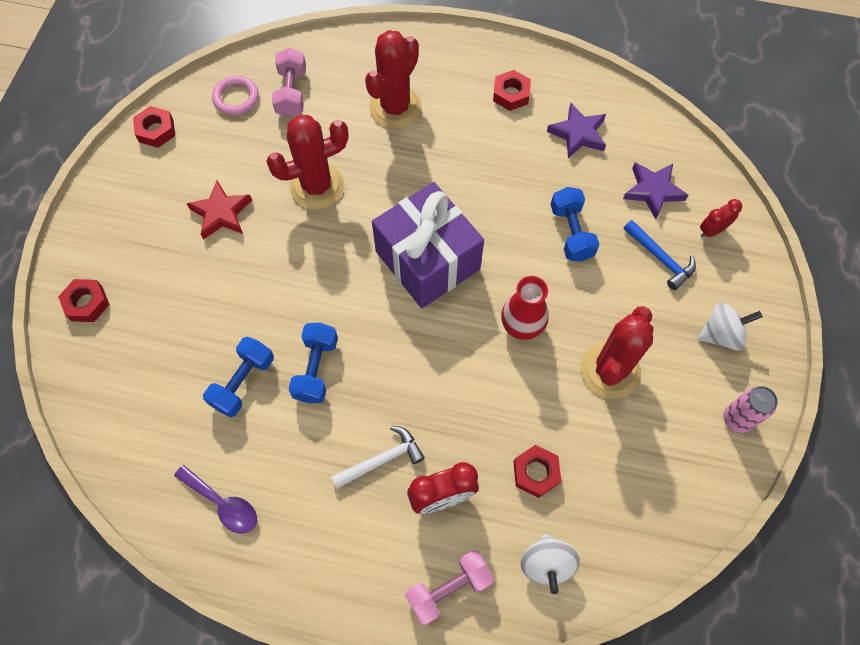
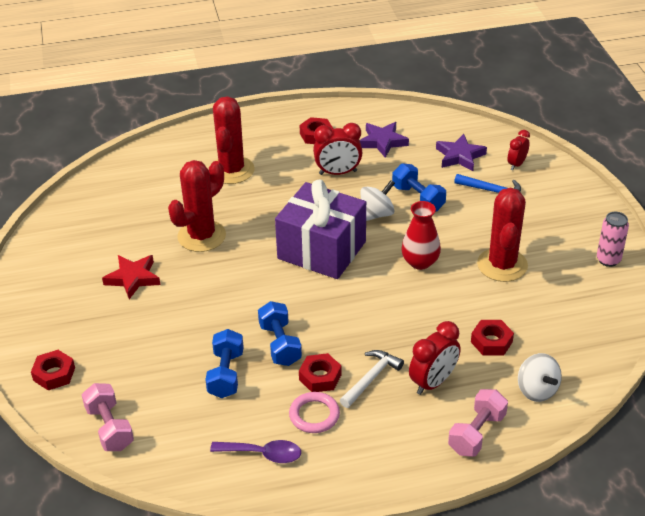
camera: 25 degrees left, 25 degrees down
red nut [133,106,175,148] -> red nut moved to [299,353,342,392]
pink ring [212,76,259,115] -> pink ring moved to [289,392,340,433]
pink dumbbell [272,48,306,118] -> pink dumbbell moved to [82,383,134,451]
white spinning top [698,302,762,351] -> white spinning top moved to [361,180,395,221]
none -> red clock [313,123,362,175]

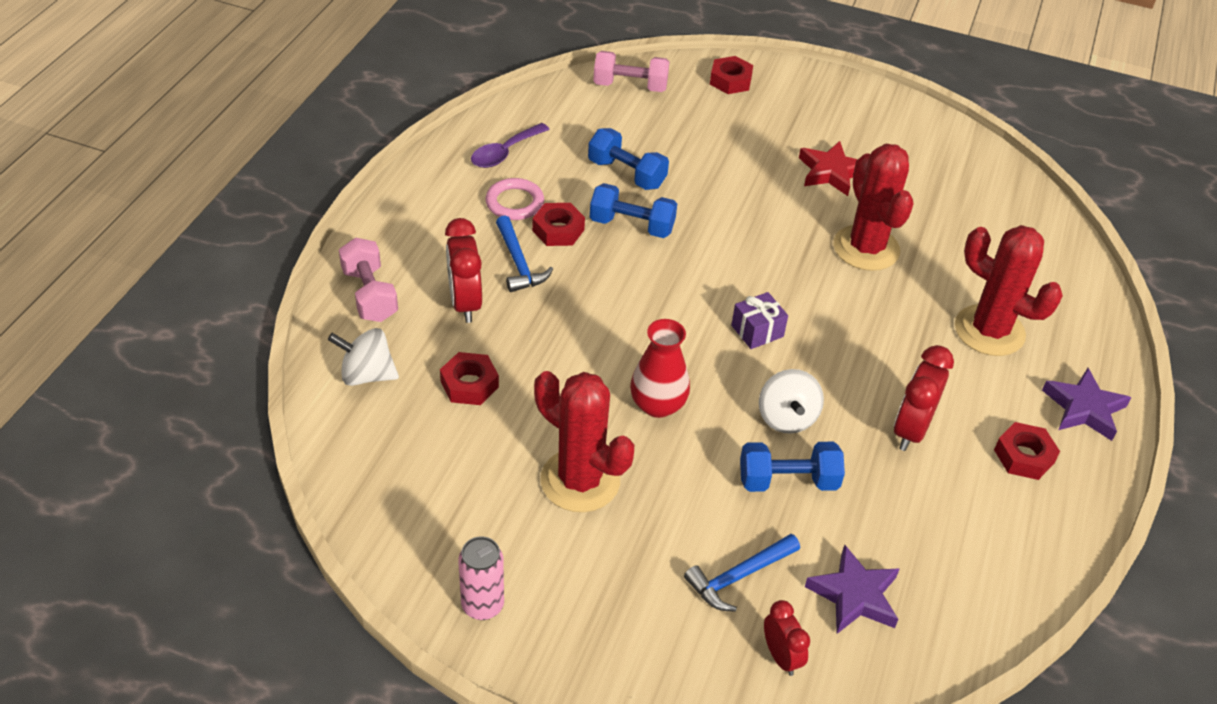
camera: 120 degrees right, 5 degrees up
purple gift [275,180,366,279] -> purple gift [731,292,788,349], size x0.40
white hammer [340,350,404,408] -> blue hammer [496,215,553,292]
purple star [360,122,409,158] -> purple star moved to [1042,368,1131,441]

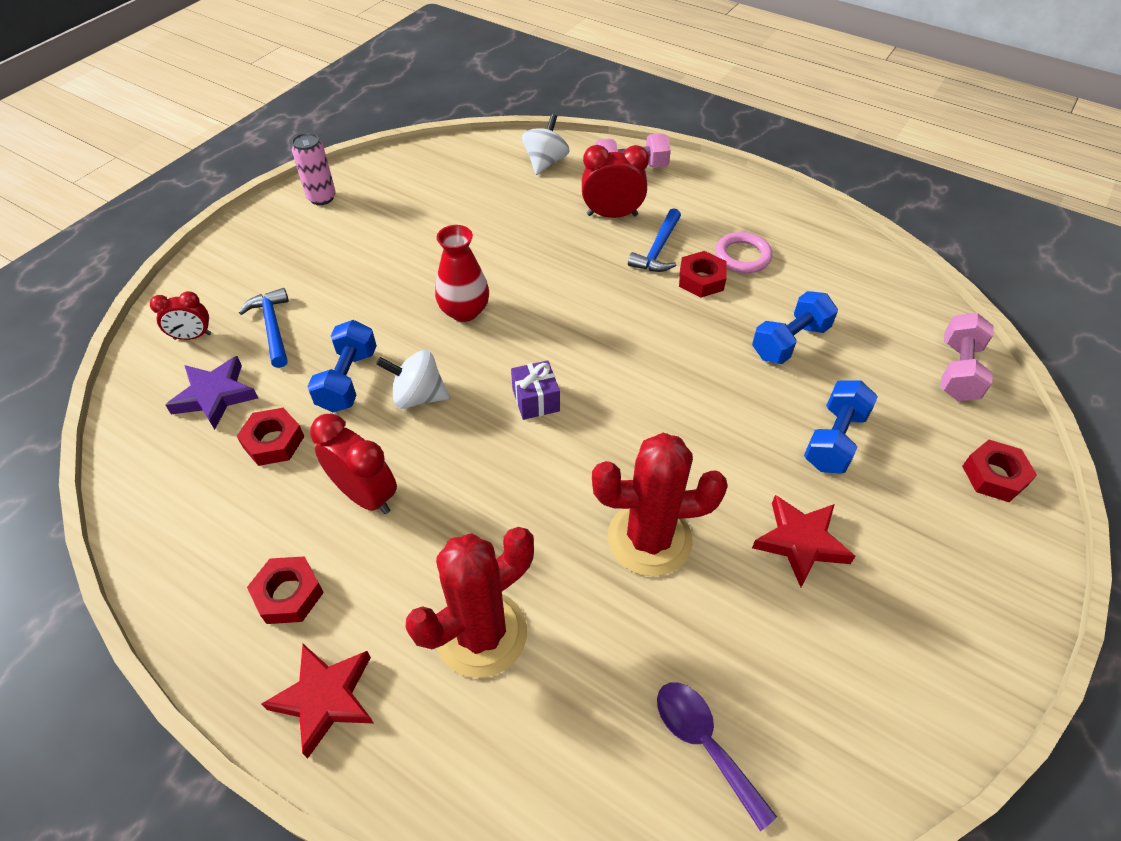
camera: 105 degrees right, 5 degrees up
red nut [440,352,499,405] -> red nut moved to [237,408,304,466]
purple spoon [471,123,550,168] -> purple spoon moved to [657,682,777,831]
blue hammer [496,215,553,292] -> blue hammer turned 60 degrees counterclockwise [628,208,681,272]
red cactus [534,371,634,512] -> none
blue dumbbell [590,183,677,238] -> blue dumbbell moved to [804,380,878,474]
purple star [1042,368,1131,441] -> red star [261,644,374,759]

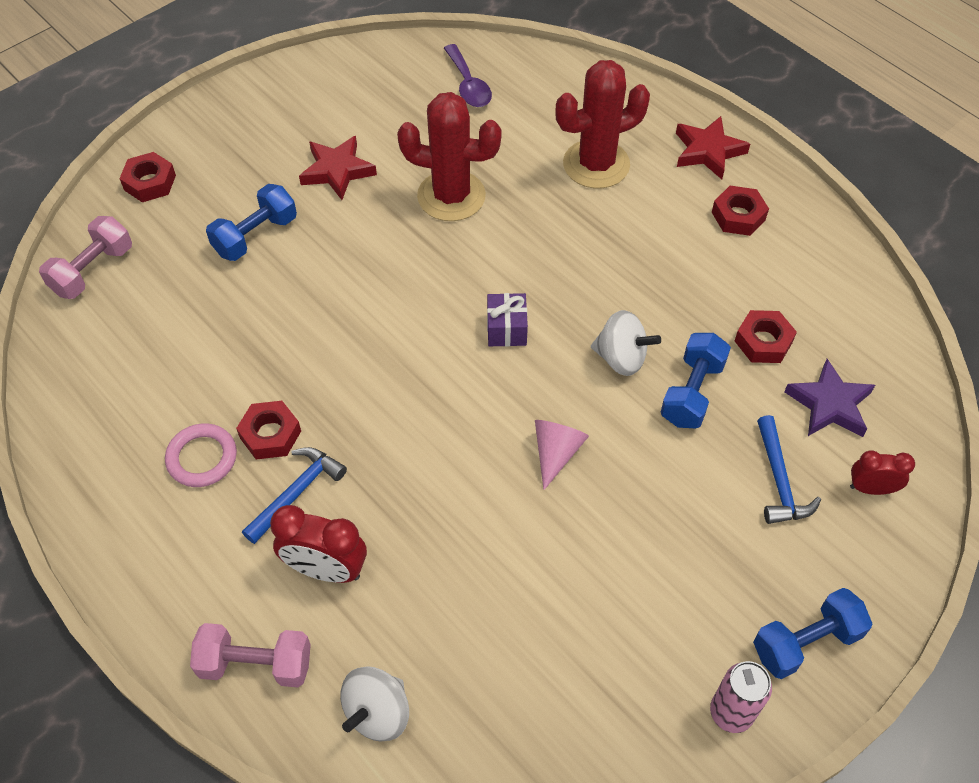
camera: 165 degrees left, 5 degrees up
red clock [310,414,397,514] -> none
red vase [435,225,489,322] -> pink cone [535,420,589,490]
blue dumbbell [752,291,838,364] -> blue dumbbell moved to [753,588,873,679]

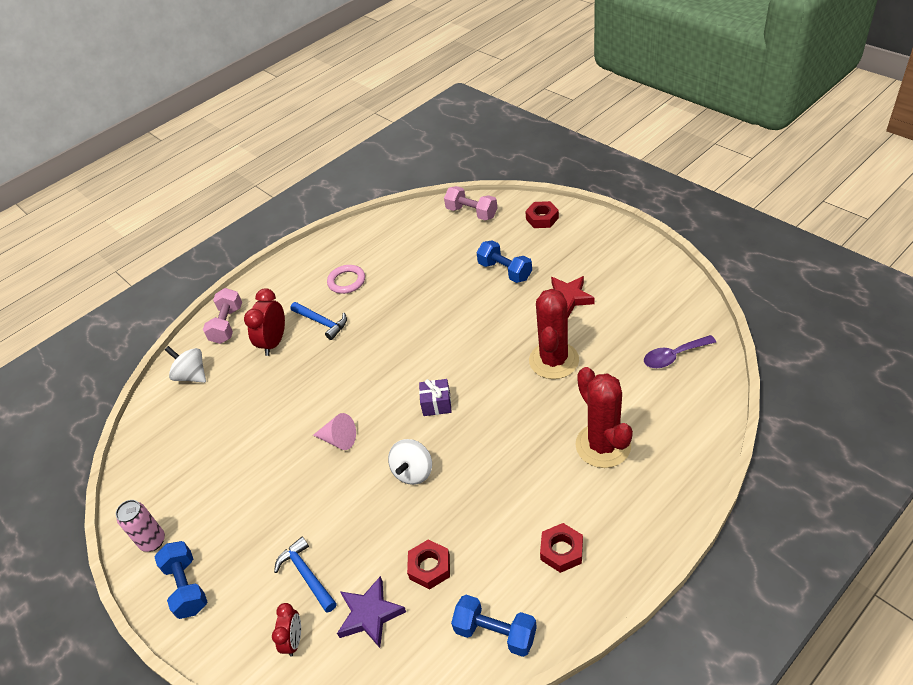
camera: 95 degrees right, 10 degrees down
red nut [236,401,301,459] -> none
blue dumbbell [661,333,731,428] -> blue dumbbell moved to [451,595,537,657]
red star [676,116,750,179] -> none
blue hammer [757,415,821,524] -> blue hammer turned 60 degrees clockwise [274,537,337,613]

